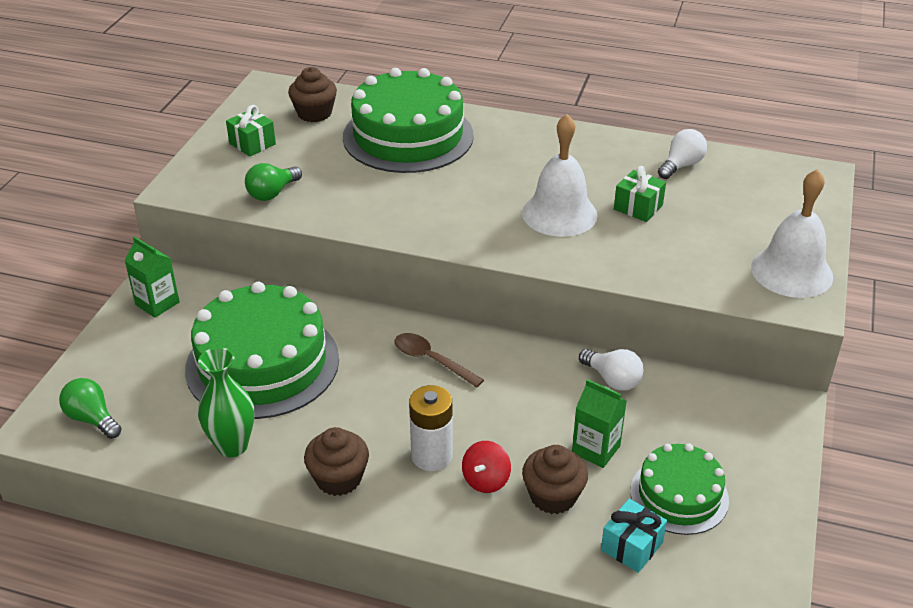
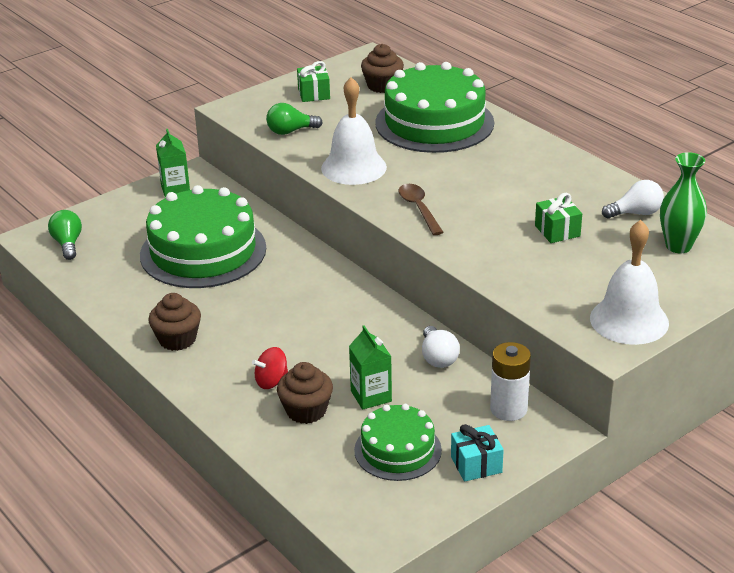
camera: 35 degrees right, 5 degrees down
green vase [198,347,254,457] -> green vase moved to [660,152,707,253]
brown spoon [394,333,484,388] -> brown spoon moved to [399,184,443,235]
white battery [409,385,453,471] -> white battery moved to [490,342,531,421]
white bell [522,114,597,237] -> white bell moved to [321,77,387,185]
turquoise gift [601,499,667,573] -> turquoise gift moved to [451,424,504,482]

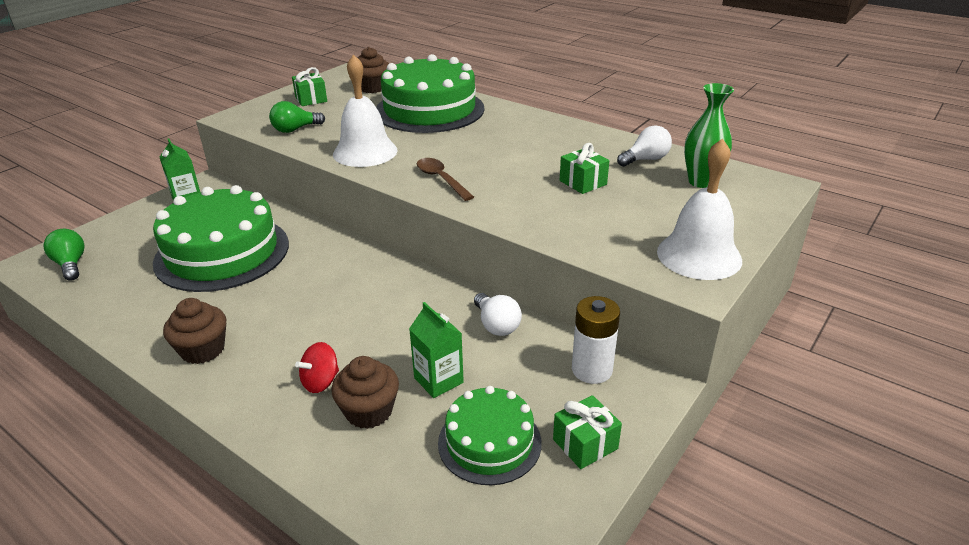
camera: 15 degrees left, 0 degrees up
turquoise gift [451,424,504,482] -> green gift [553,395,622,469]

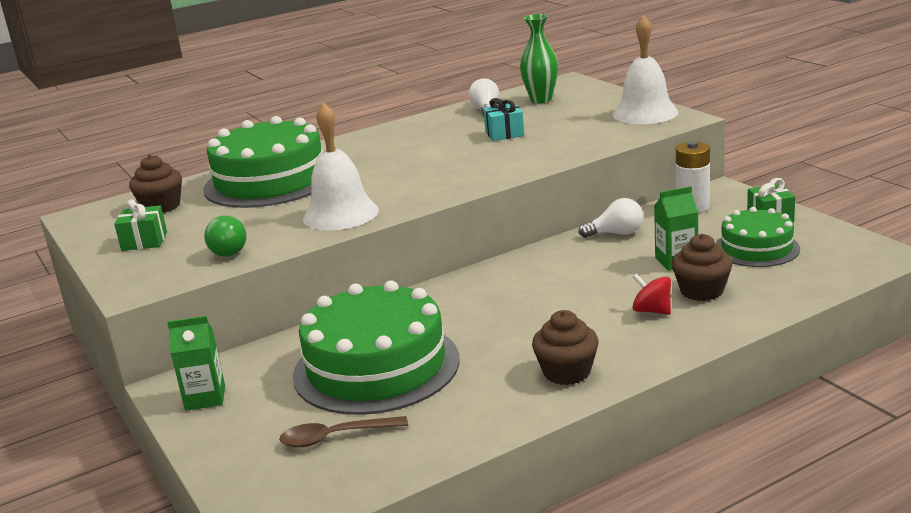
camera: 65 degrees left, 10 degrees down
green light bulb [44,229,85,281] -> none
red spinning top [295,342,339,393] -> red spinning top turned 150 degrees clockwise [632,273,671,315]
brown spoon [417,158,474,201] -> brown spoon moved to [279,416,408,447]
green gift [560,143,609,194] -> turquoise gift [483,98,524,141]

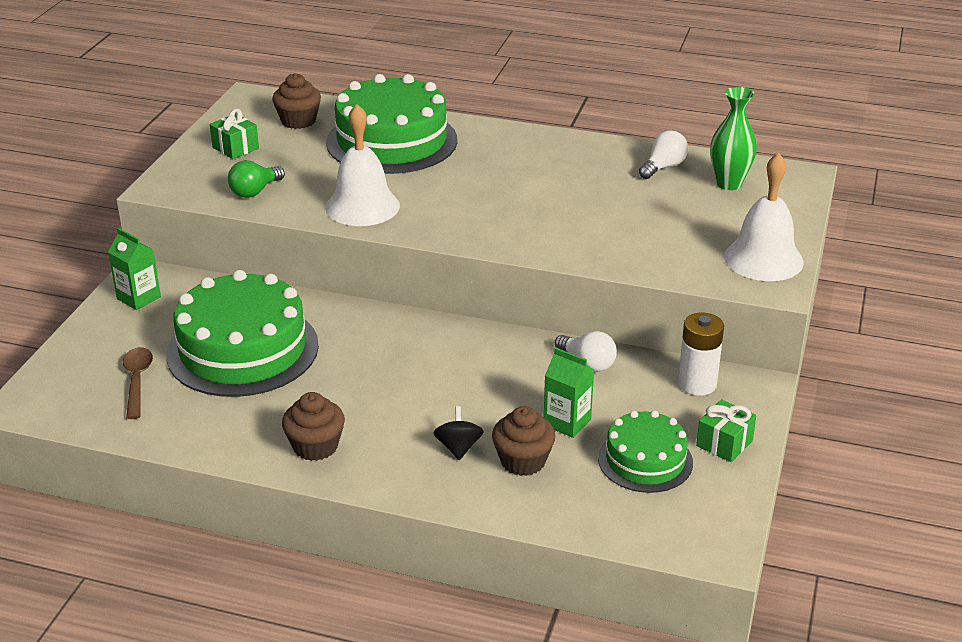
camera: 45 degrees right, 10 degrees up
brown spoon [279,416,408,447] -> brown spoon turned 45 degrees clockwise [123,347,153,419]
turquoise gift [483,98,524,141] -> none
red spinning top [632,273,671,315] -> black spinning top [433,406,484,460]

